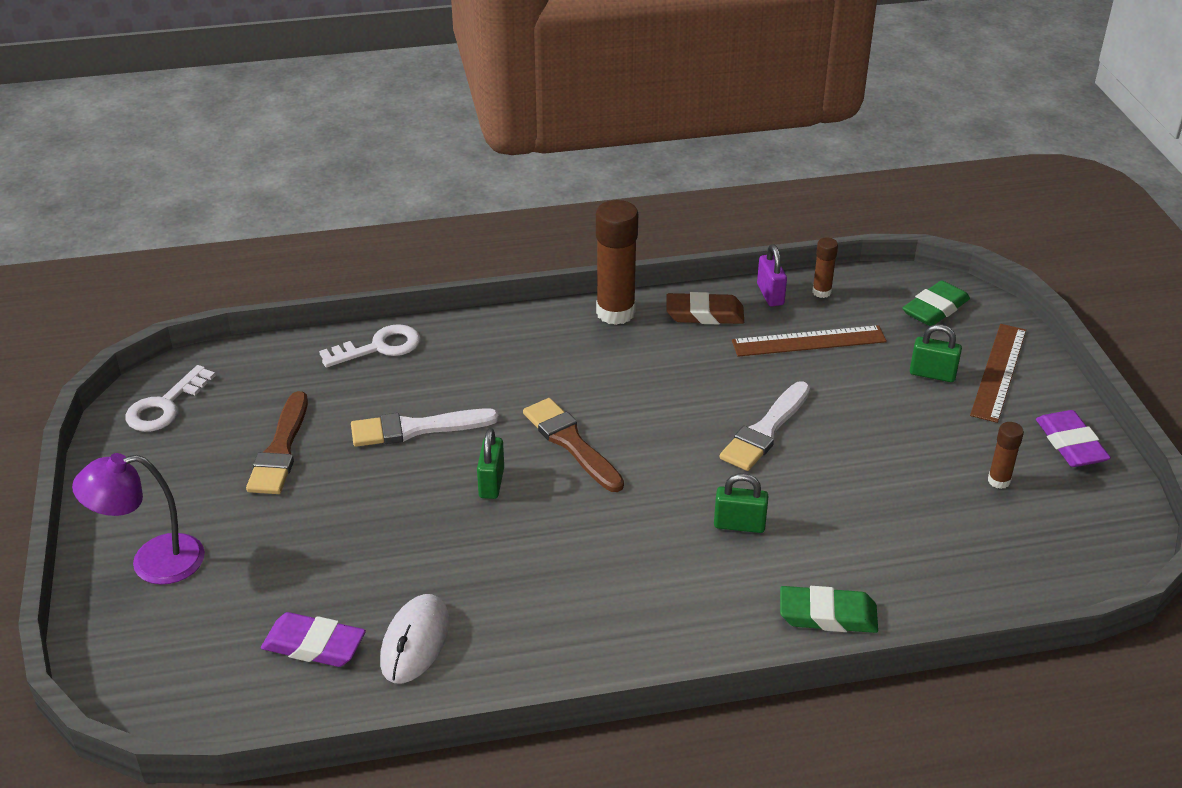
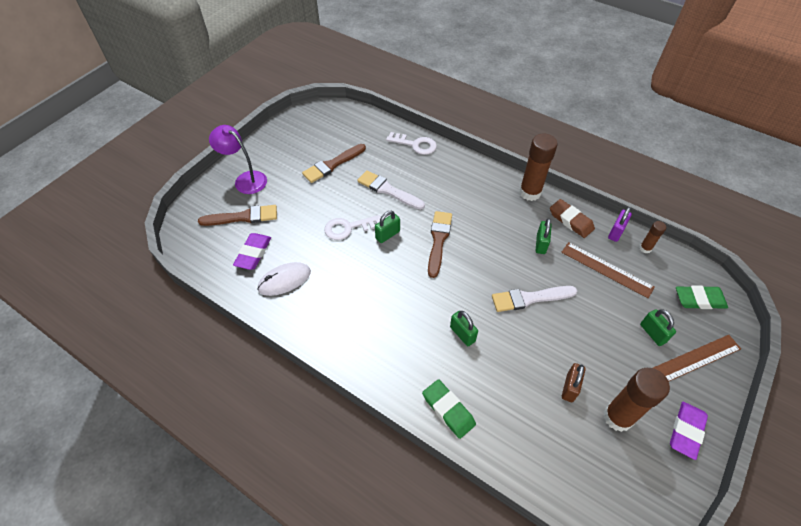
camera: 45 degrees right, 15 degrees up
white key [126,365,216,432] -> white key moved to [324,215,381,240]
purple eraser [261,612,366,667] -> purple eraser turned 45 degrees clockwise [233,233,271,270]
brown glue stick [988,422,1024,489] -> brown glue stick [604,368,670,432], size x1.99
none -> brown brush [198,205,277,226]
none -> green padlock [536,219,552,254]
none -> brown padlock [562,363,586,402]

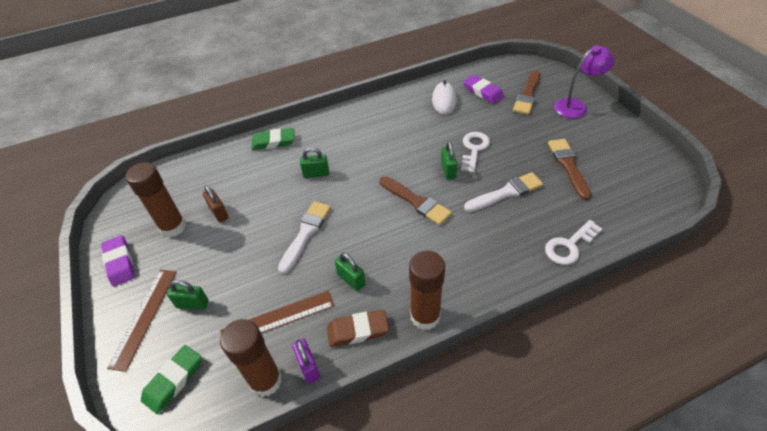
camera: 125 degrees right, 5 degrees down
brown glue stick [639,221,666,254] -> brown glue stick [220,319,282,397], size x1.99

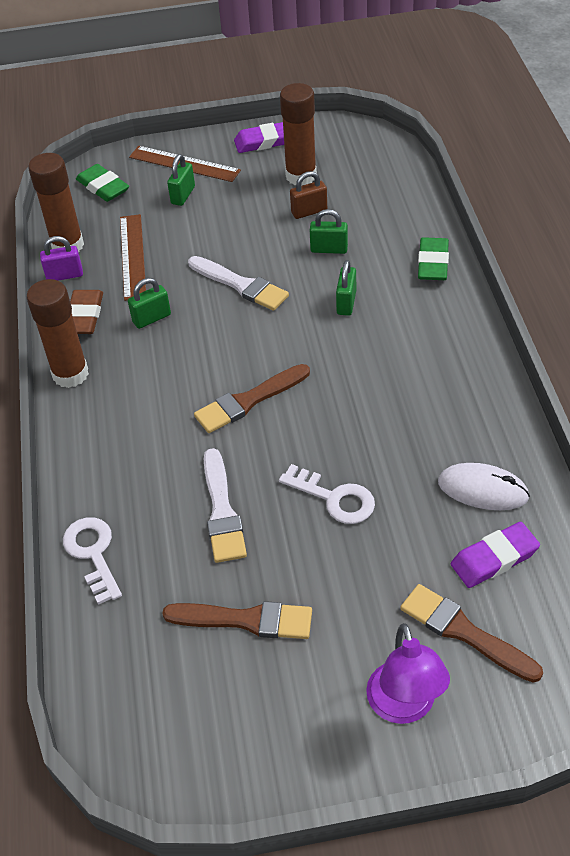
camera: 105 degrees right, 0 degrees up
green padlock [441,141,457,180] -> green padlock moved to [310,209,348,254]

